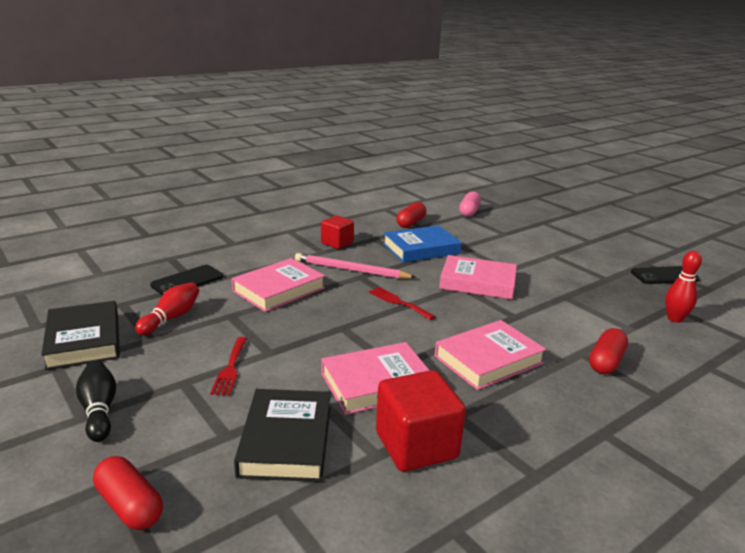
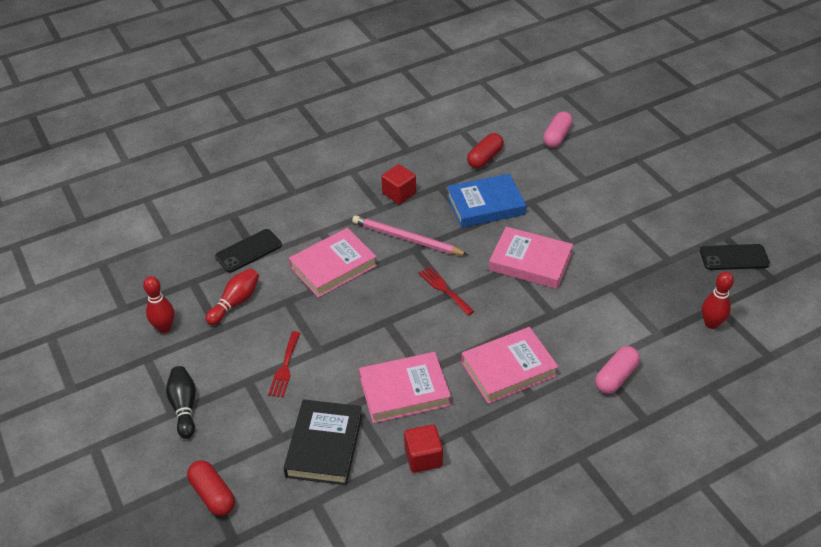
camera: 10 degrees right, 20 degrees up
black book [41,301,120,370] -> red bowling pin [143,276,174,333]
red cube [376,370,466,472] -> red cube [404,424,443,473], size x0.63
red capsule [589,328,628,374] -> pink capsule [595,346,640,394]

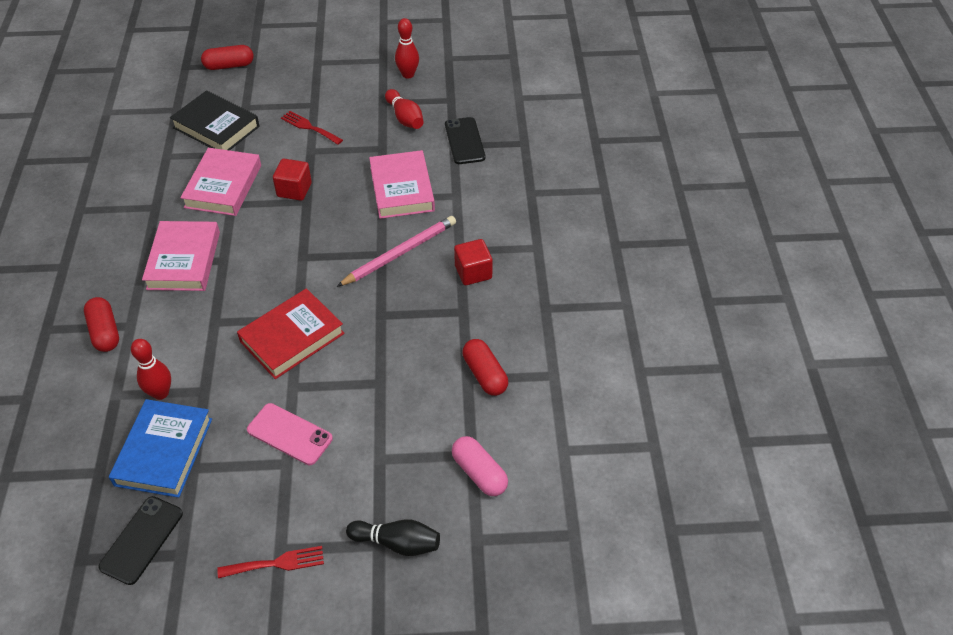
camera: 115 degrees right, 5 degrees up
black bowling pin [166,366,196,439] -> black bowling pin moved to [346,519,440,556]
red cube [404,424,443,473] -> red cube moved to [273,159,312,201]
red fork [418,266,474,316] -> red fork moved to [217,546,324,578]
blue book [447,174,526,228] -> blue book moved to [109,399,212,498]
pink book [489,227,573,289] -> red book [237,288,345,379]
pink capsule [595,346,640,394] -> red capsule [84,297,119,352]
red bowling pin [702,271,734,329] -> red bowling pin moved to [131,339,171,400]
none -> pink phone [247,403,333,465]

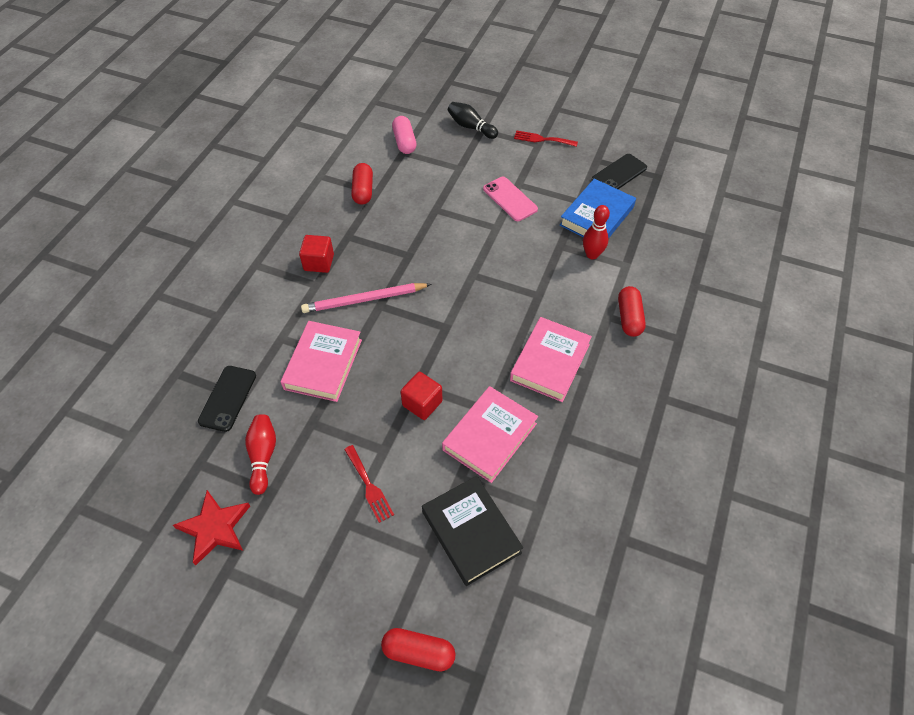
camera: 155 degrees left, 5 degrees up
red book [237,288,345,379] -> none
red bowling pin [395,18,419,79] -> red star [173,490,250,565]

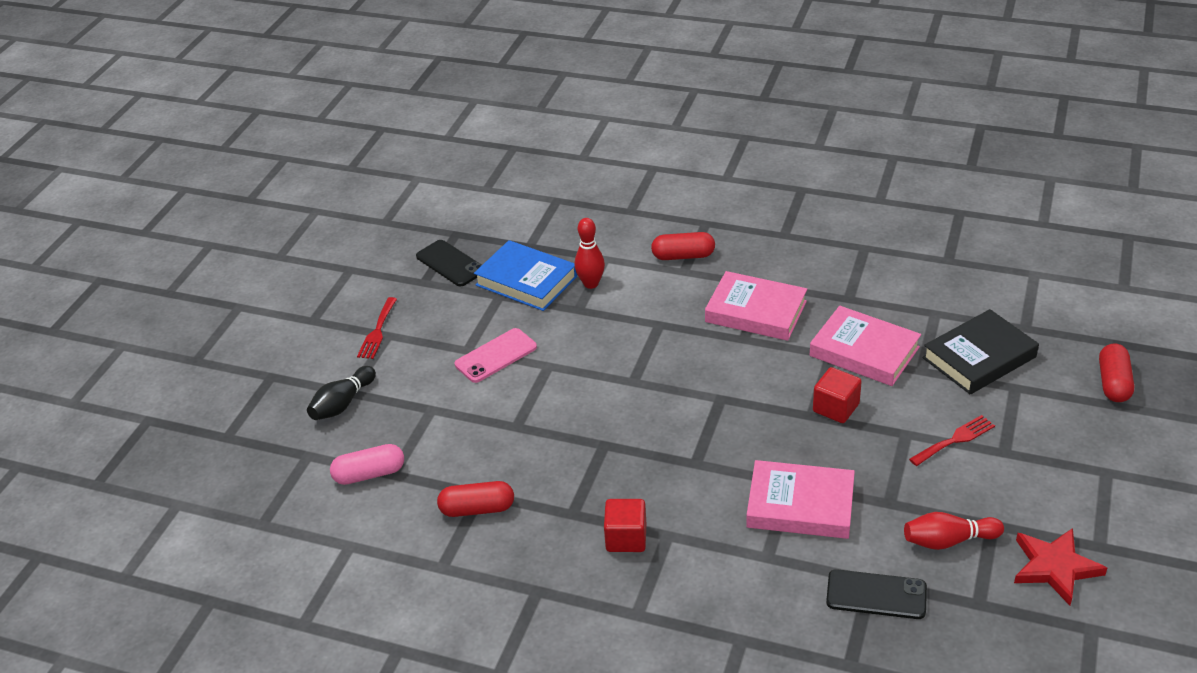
camera: 90 degrees left, 15 degrees down
pink pencil [301,283,431,313] -> none

